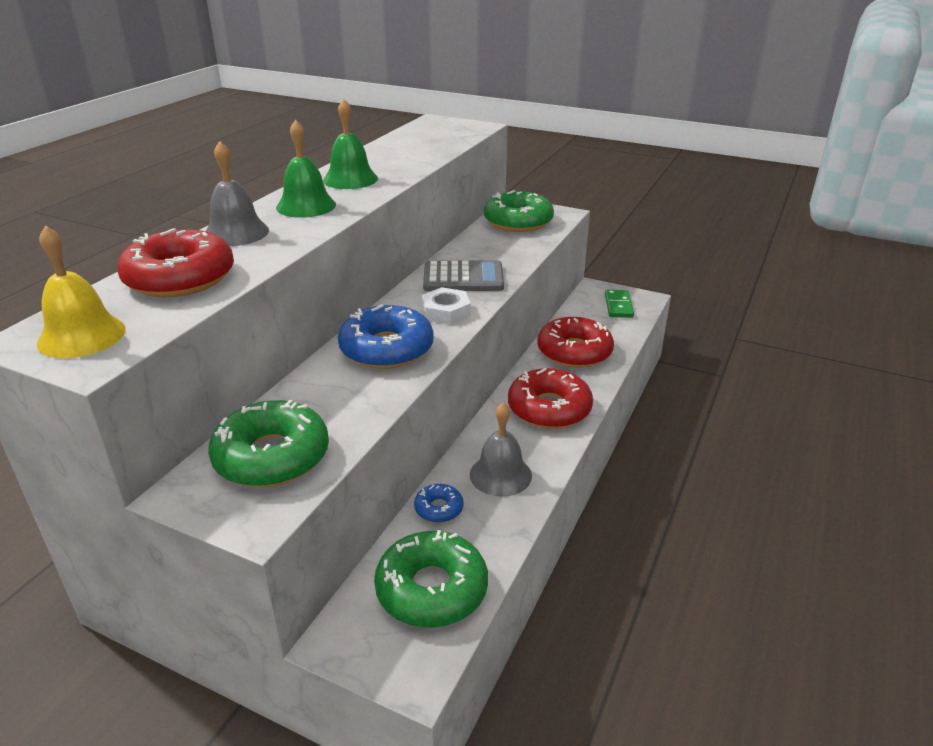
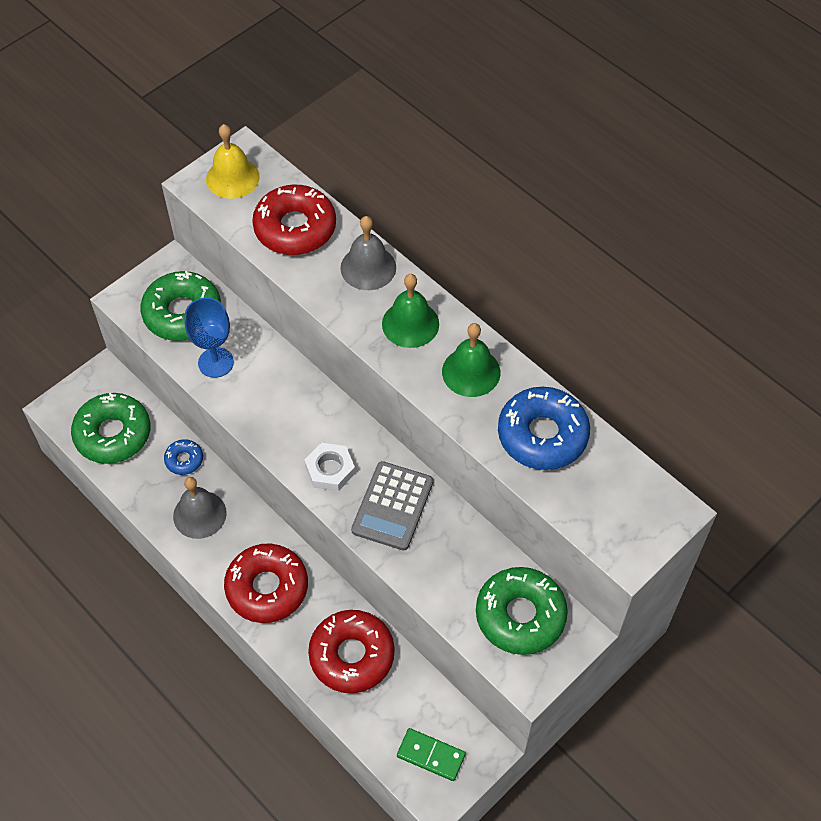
camera: 110 degrees right, 25 degrees up
blue donut [338,304,433,369] -> blue donut moved to [498,387,590,470]
none -> blue goblet [185,298,234,378]

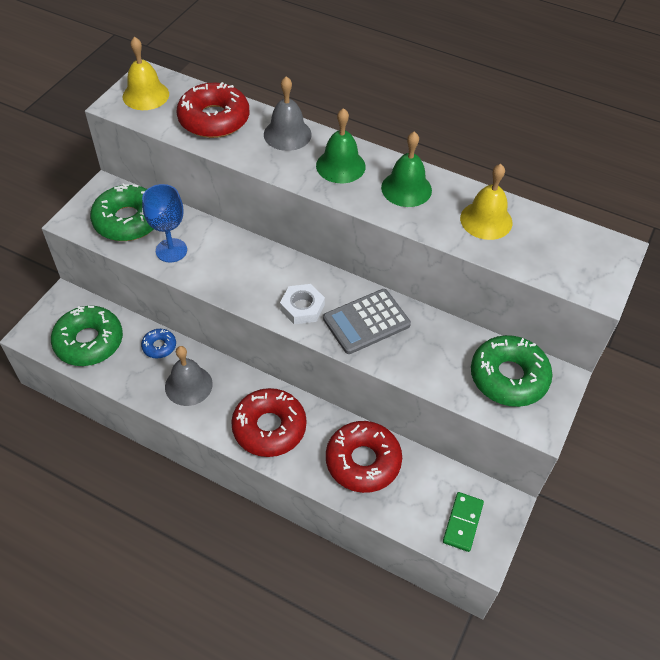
camera: 20 degrees left, 5 degrees down
grey calculator [351,461,433,550] -> grey calculator turned 60 degrees clockwise [323,289,411,354]
green domino [397,728,466,781] -> green domino turned 75 degrees counterclockwise [443,492,484,552]
blue donut [498,387,590,470] -> yellow bell [460,164,512,240]

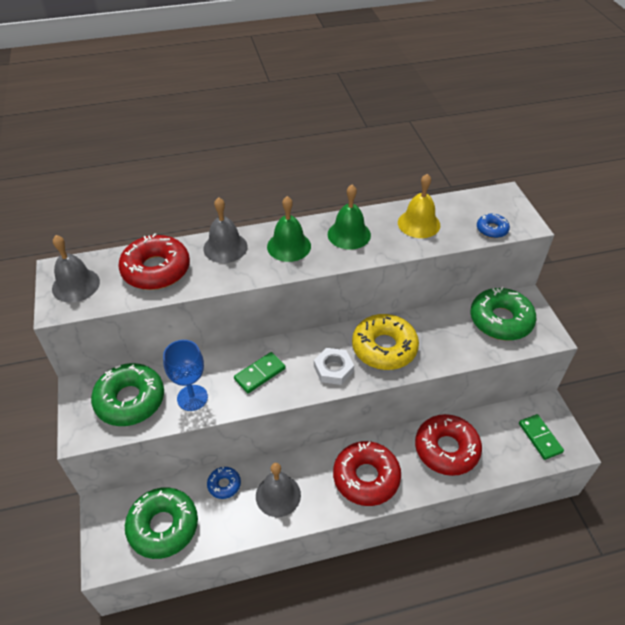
camera: 40 degrees left, 5 degrees down
yellow bell [123,37,169,110] -> grey bell [52,235,100,303]
grey calculator [323,289,411,354] -> yellow donut [352,314,419,370]
none -> green domino [234,352,286,393]
none -> blue donut [477,214,510,238]

